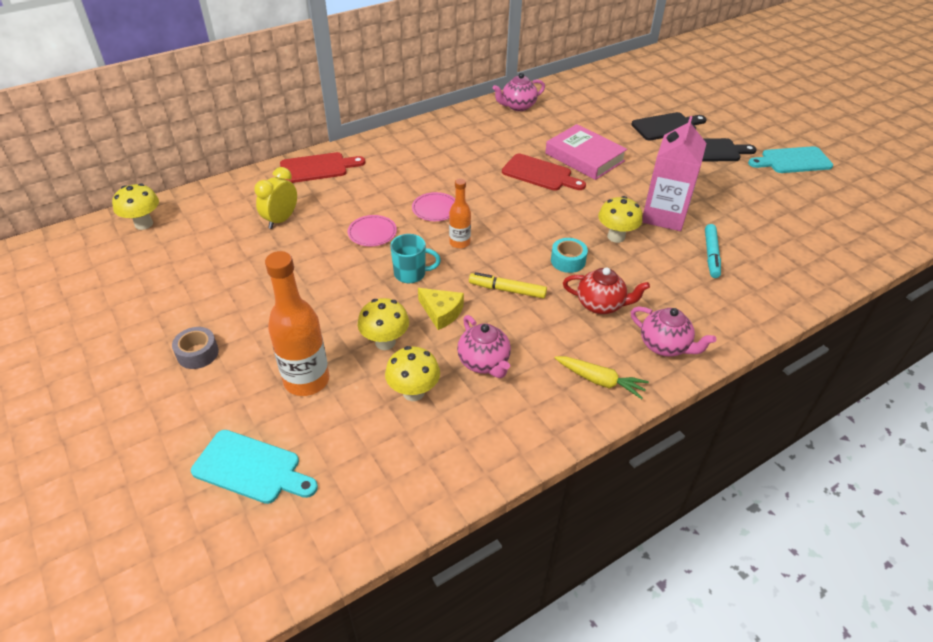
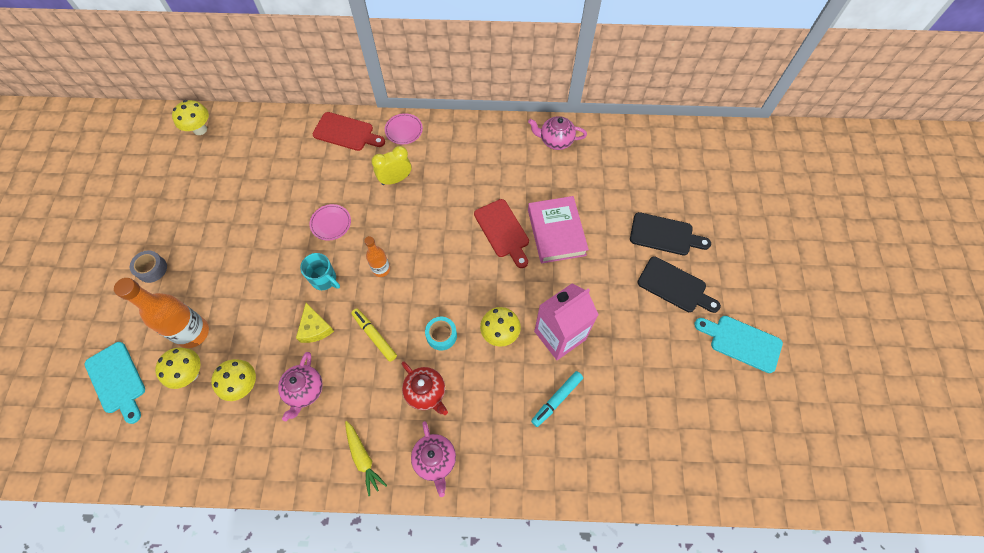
camera: 35 degrees right, 20 degrees up
yellow clock [254,167,297,229] -> yellow clock moved to [371,146,411,185]
yellow mushroom [357,298,409,350] -> yellow mushroom moved to [155,348,201,389]
pink plate [412,192,455,221] -> pink plate moved to [385,113,423,145]

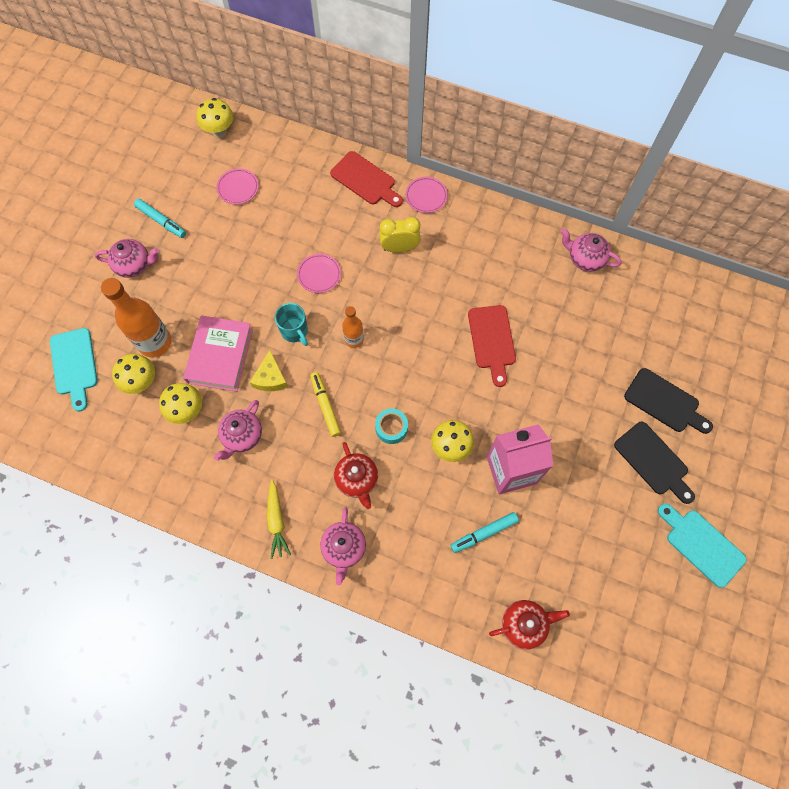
camera: 20 degrees right, 5 degrees up
grey tape [130,250,167,283] -> pink teapot [95,239,159,278]
pink book [528,196,589,264] -> pink book moved to [183,315,253,392]
none -> turquoise marker [134,199,186,238]
none -> pink plate [216,168,259,205]
none -> red teapot [489,600,570,650]

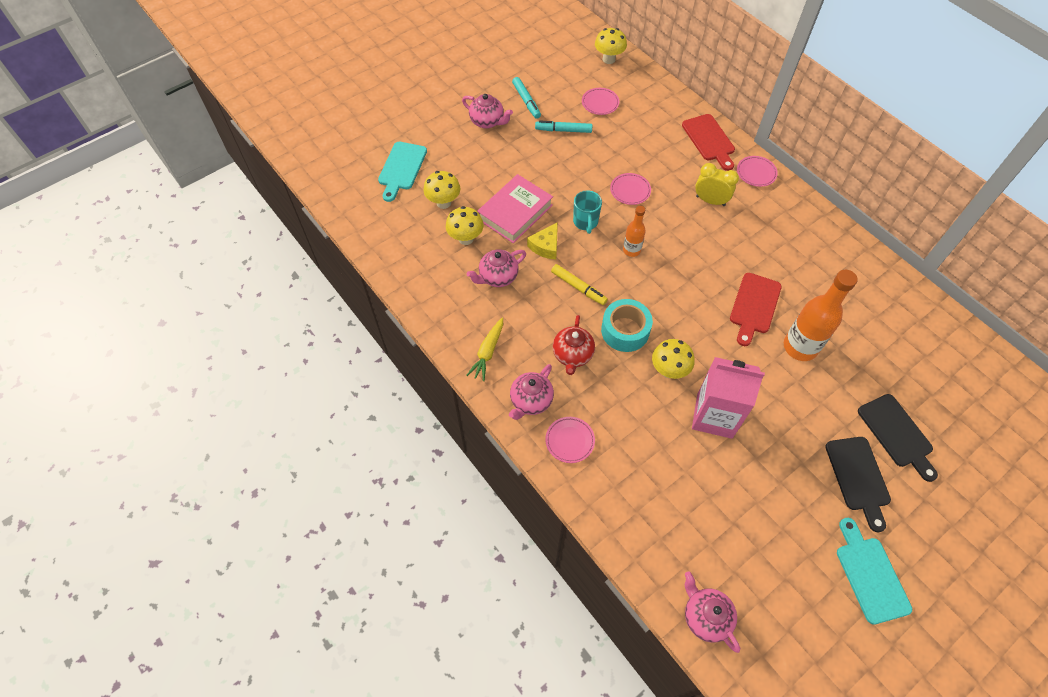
camera: 30 degrees right, 10 degrees down
orange bottle [101,278,172,357] -> orange bottle moved to [784,270,858,361]
yellow marker [310,372,341,437] -> yellow marker turned 120 degrees clockwise [551,264,608,305]
turquoise tape [375,409,408,444] -> turquoise tape [601,299,653,352], size x1.53
turquoise marker [450,512,519,553] -> turquoise marker moved to [535,121,592,133]
red teapot [489,600,570,650] -> none
pink teapot [561,228,621,272] -> pink teapot moved to [685,571,740,653]
none -> pink plate [545,417,595,463]

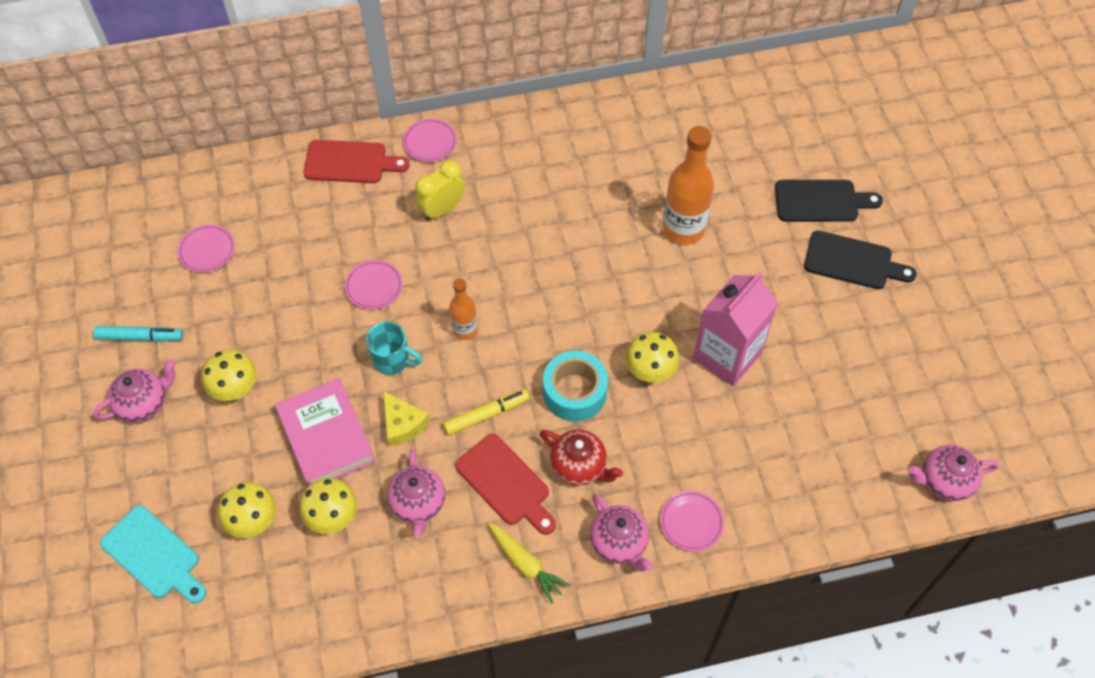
camera: 65 degrees left, 0 degrees up
turquoise marker [535,121,592,133] -> none
yellow mushroom [595,28,627,64] -> yellow mushroom moved to [202,350,257,401]
red cutting board [730,273,782,346] -> red cutting board moved to [455,434,556,535]
turquoise cutting board [837,518,912,625] -> none

